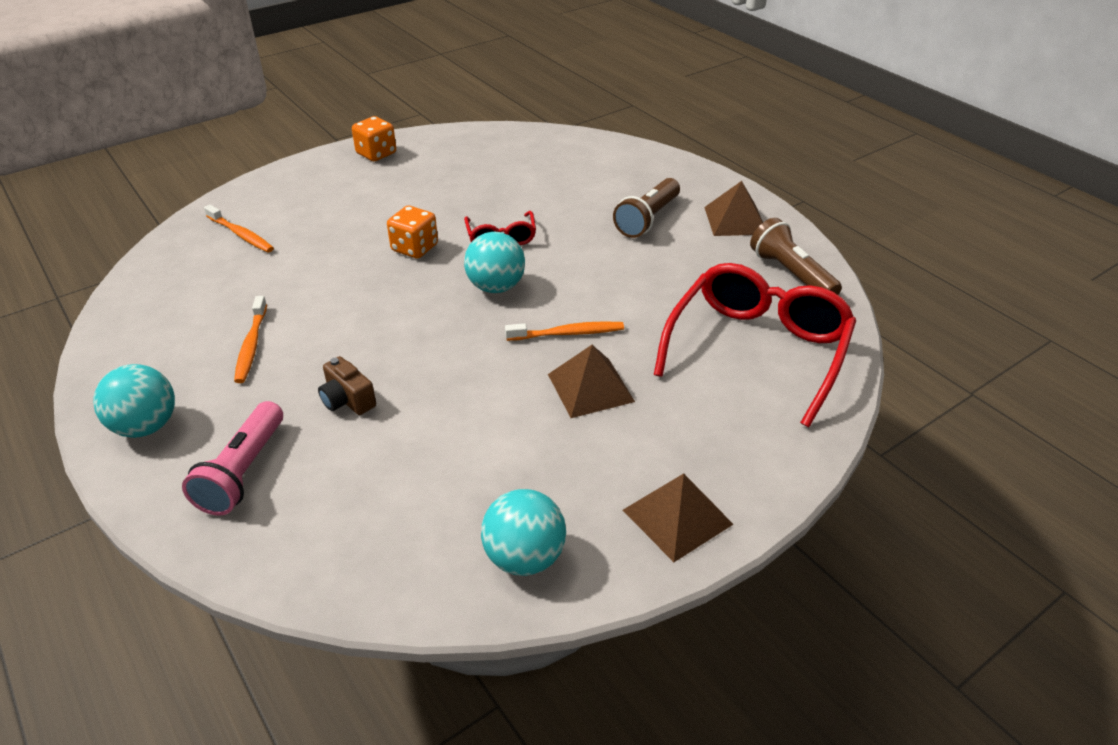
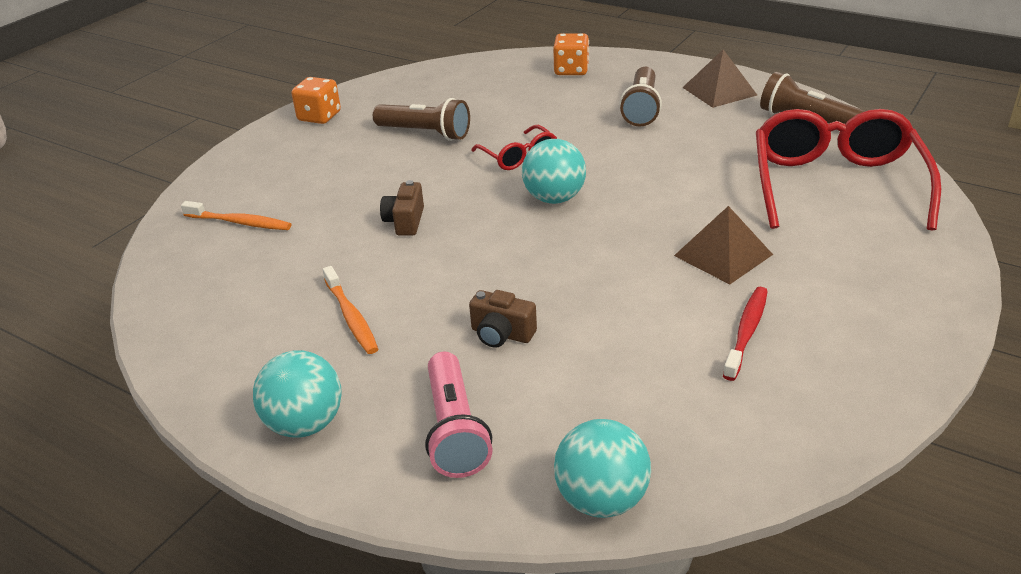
camera: 20 degrees left, 5 degrees down
orange dice [387,206,438,259] -> orange dice moved to [553,33,589,75]
turquoise ball [481,489,566,576] -> turquoise ball moved to [554,419,651,518]
orange toothbrush [505,321,624,341] -> none
brown pyramid [623,473,734,562] -> none
none -> brown flashlight [373,98,470,141]
none -> brown camera [380,180,424,236]
none -> red toothbrush [723,287,767,381]

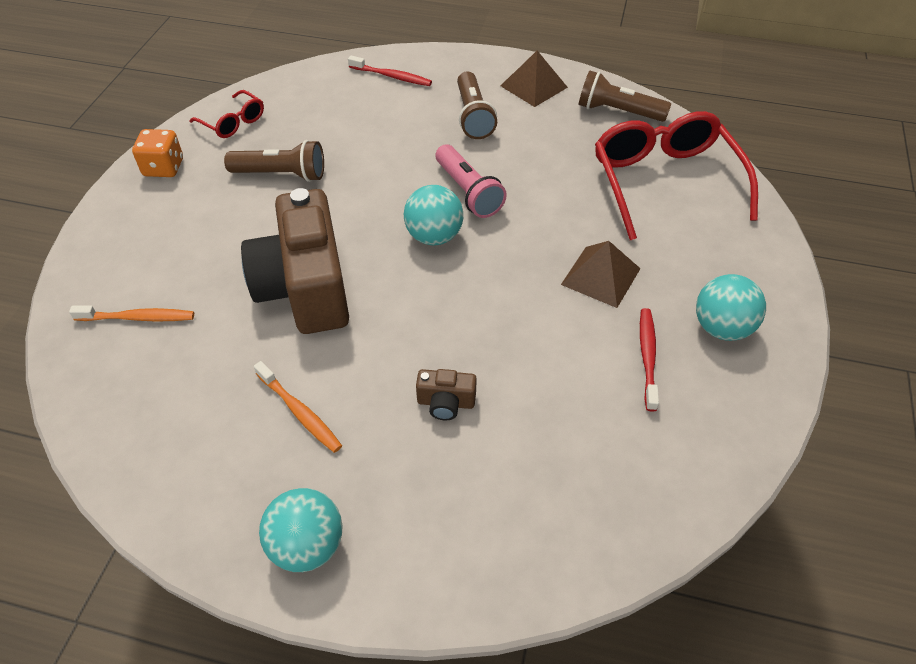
camera: 20 degrees left, 15 degrees up
brown camera [380,180,424,236] -> brown camera [241,188,349,334], size x2.48
pink flashlight [425,351,493,478] -> pink flashlight moved to [435,144,507,218]
red glasses [471,125,557,170] -> red glasses moved to [189,90,264,138]
orange dice [553,33,589,75] -> red toothbrush [348,56,432,86]
turquoise ball [554,419,651,518] -> turquoise ball moved to [696,274,766,341]

